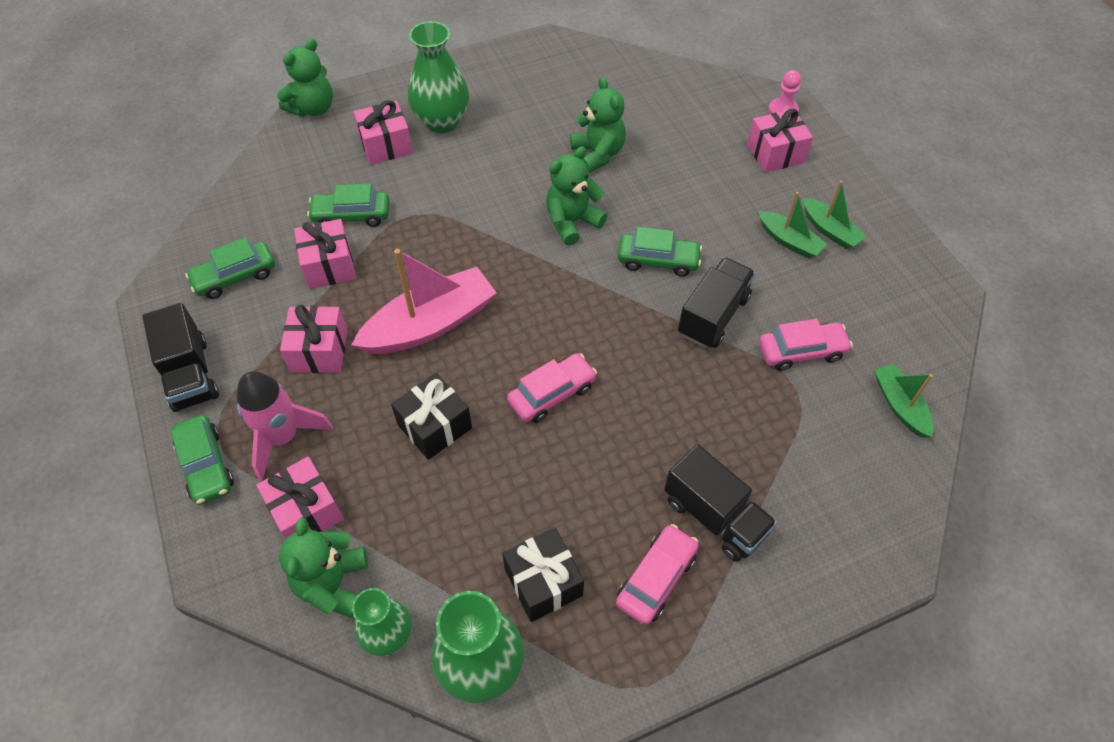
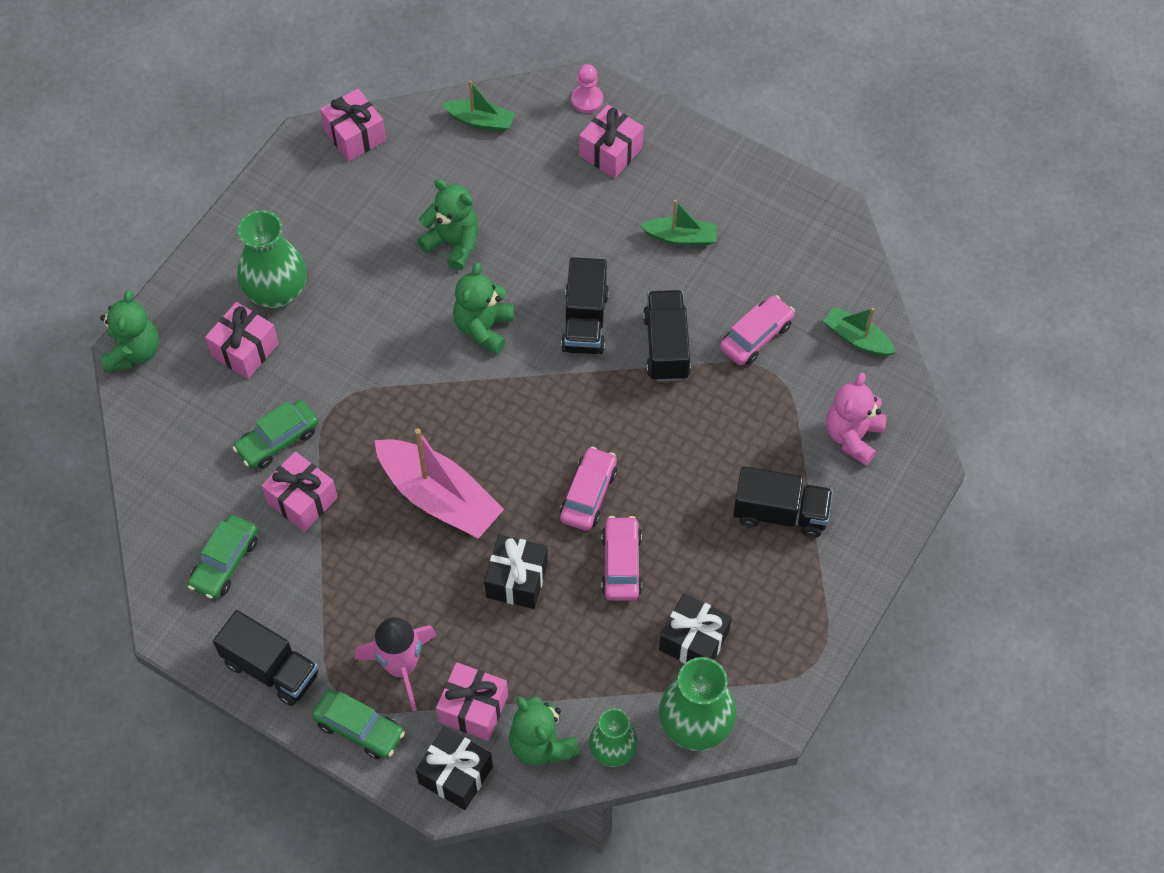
camera: 35 degrees left, 5 degrees up
pink gift [280,305,347,373] -> pink gift moved to [320,89,386,161]
pink boat [352,249,497,354] -> pink boat turned 105 degrees clockwise [375,429,504,539]
pink car [616,524,698,625] -> pink car moved to [601,516,642,601]
green car [618,227,702,277] -> black truck [561,257,609,354]
green boat [803,180,867,249] -> green boat moved to [442,80,515,132]
none -> black gift [416,726,493,810]
none -> pink teddy bear [826,373,886,466]

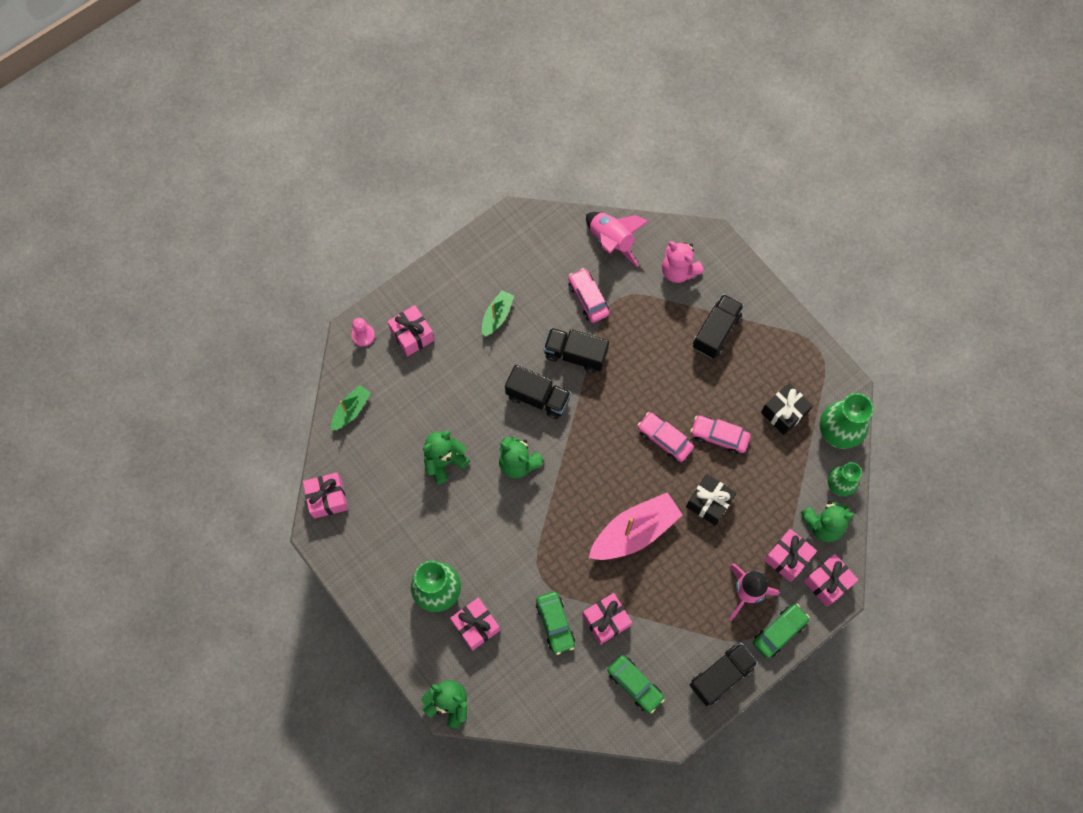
camera: 70 degrees left, 10 degrees up
black gift [416,726,493,810] -> pink gift [804,554,858,607]
green boat [823,307,896,356] -> pink rocket [586,212,649,267]

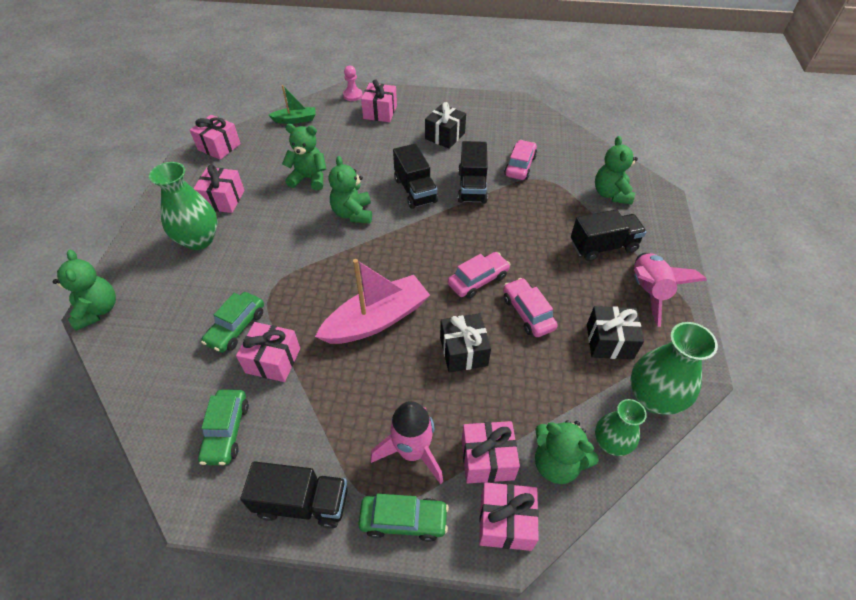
camera: 45 degrees right, 20 degrees down
pink gift [450,598,500,651] -> pink gift moved to [193,165,244,213]
green boat [482,290,514,337] -> black gift [425,102,466,149]
black truck [543,328,609,373] -> black truck turned 150 degrees counterclockwise [458,141,488,203]
pink rocket [586,212,649,267] -> pink rocket moved to [634,253,707,327]
pink boat [589,492,683,560] -> pink boat turned 45 degrees counterclockwise [315,259,430,344]
pink car [637,412,694,462] -> pink car turned 60 degrees clockwise [448,252,511,299]
pink teddy bear [662,241,704,283] -> green teddy bear [595,136,638,204]

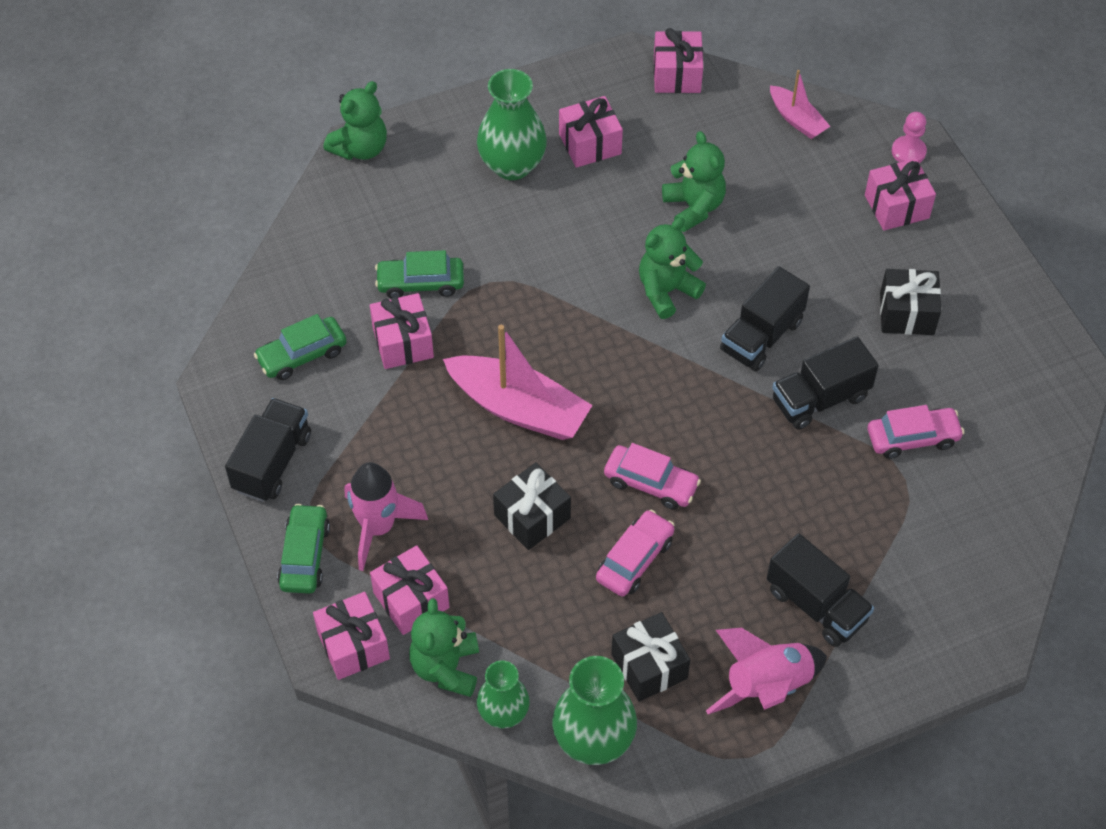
camera: 60 degrees right, 5 degrees up
black truck [240,461,348,529] -> black truck turned 135 degrees counterclockwise [225,398,311,502]
green boat [268,85,316,124] -> pink boat [770,70,831,139]
green car [358,494,449,542] -> green car turned 150 degrees counterclockwise [277,504,330,594]
green teddy bear [595,136,638,204] -> none

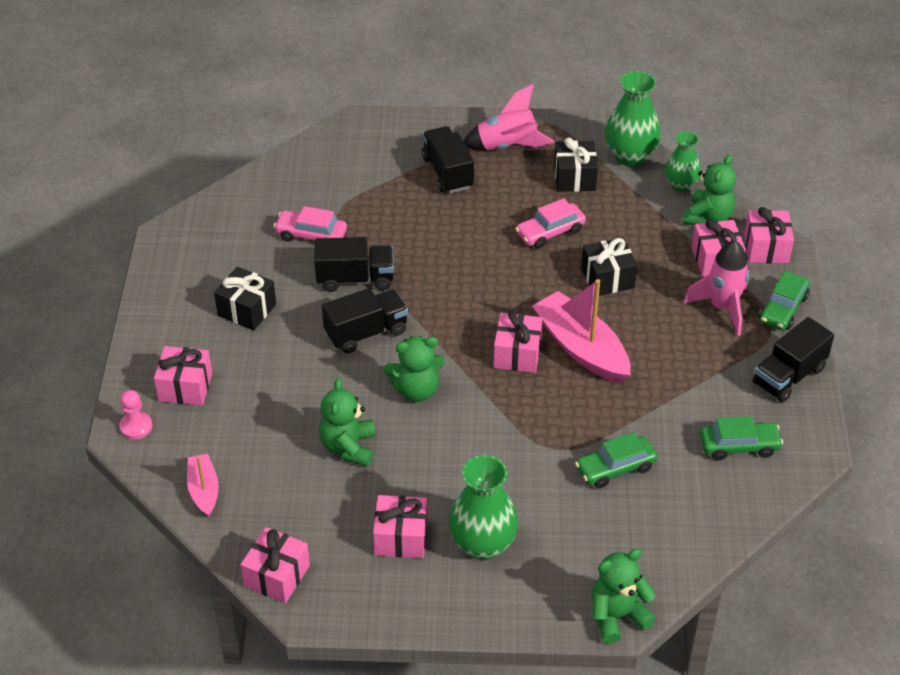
camera: 155 degrees left, 10 degrees down
pink gift [370,293,434,369] -> pink gift moved to [493,311,543,373]
green car [375,250,464,298] -> green car turned 135 degrees clockwise [575,432,657,488]
pink car [604,443,701,510] -> none

